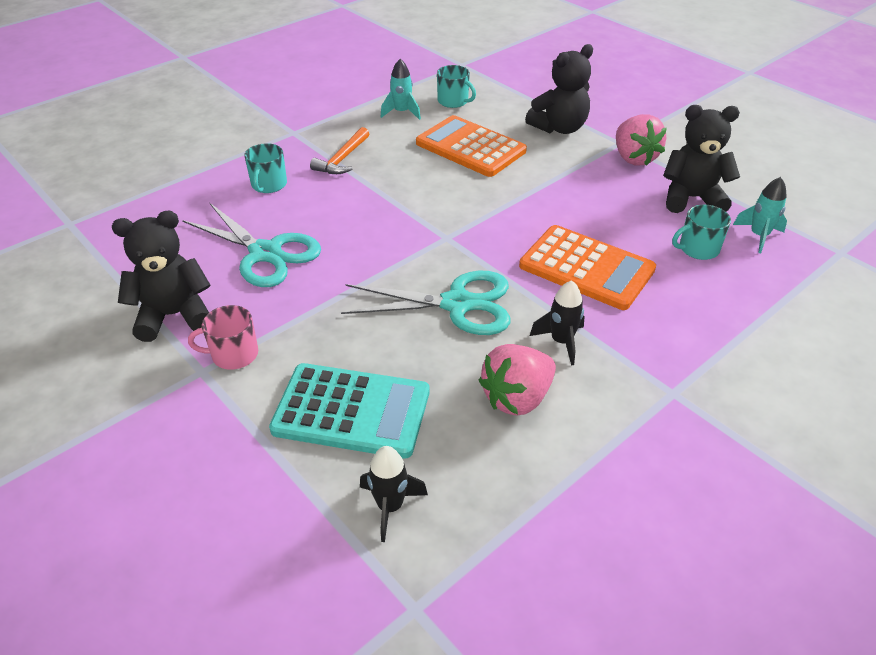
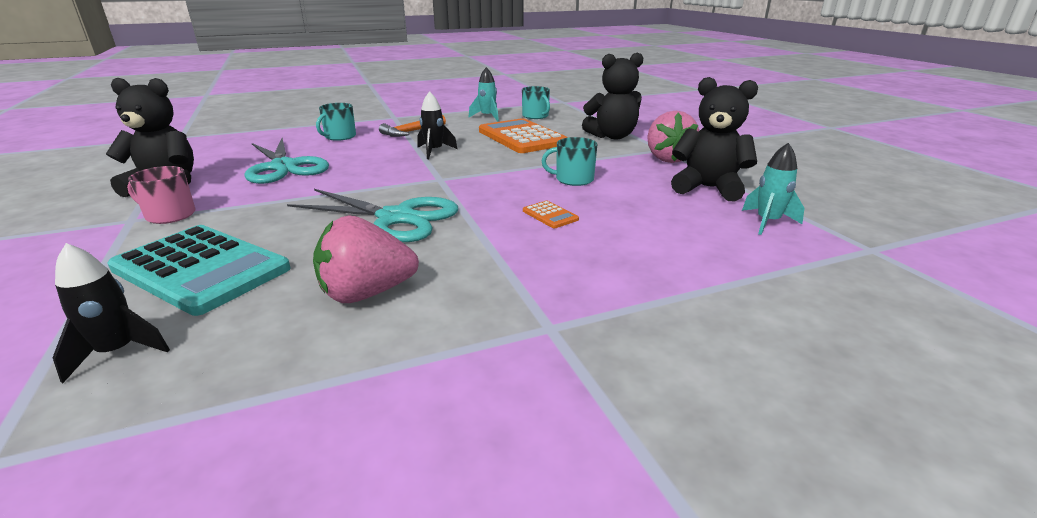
camera: 20 degrees right, 15 degrees down
orange calculator [519,225,656,310] -> orange calculator [523,201,579,228], size x0.41
black rocket [530,280,585,366] -> black rocket moved to [417,91,457,159]
turquoise mug [672,205,731,260] -> turquoise mug moved to [542,137,597,186]

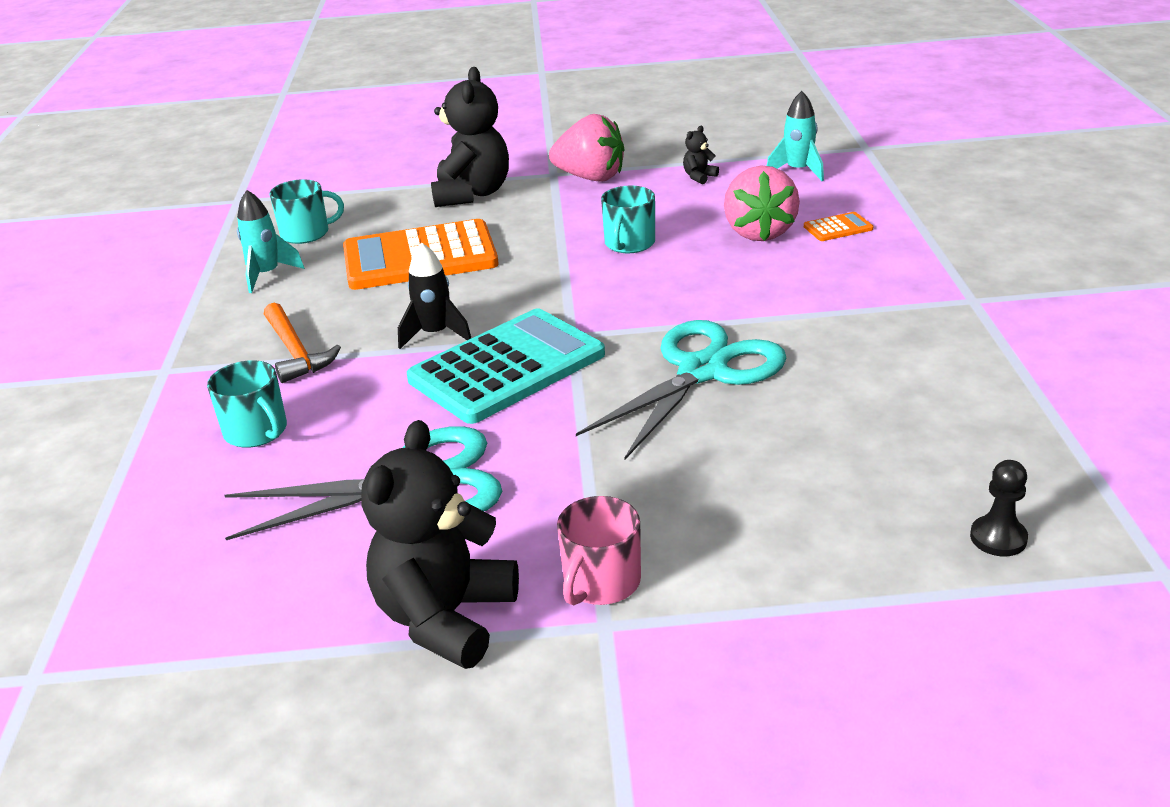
camera: 70 degrees left, 5 degrees up
black rocket [53,243,170,383] -> black pawn [970,460,1028,556]
turquoise calculator [108,225,291,316] -> turquoise calculator moved to [407,308,605,424]
pink strawberry [313,215,419,303] -> pink strawberry moved to [724,165,800,241]
orange calculator [523,201,579,228] -> orange calculator moved to [804,212,873,241]
black teddy bear [671,77,758,201] -> black teddy bear [683,126,719,184], size x0.41

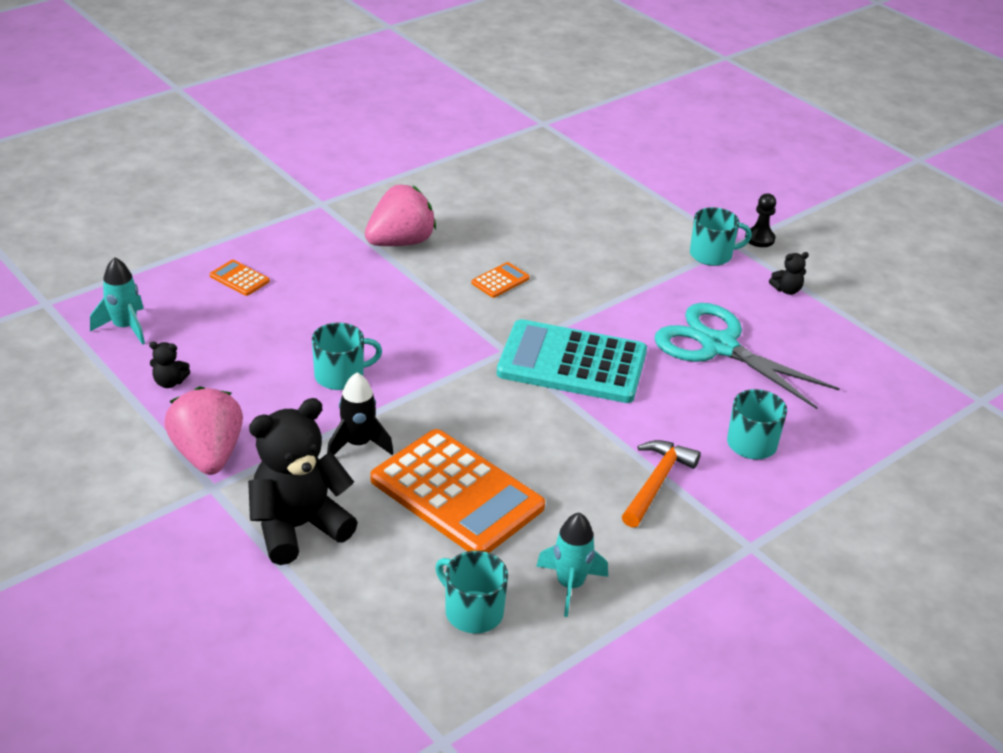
camera: 130 degrees left, 5 degrees up
black teddy bear [361,420,519,669] -> black teddy bear [769,252,809,295], size x0.41
black rocket [398,242,471,349] -> black rocket moved to [327,372,394,455]
pink mug [557,496,641,605] -> turquoise mug [690,207,752,266]
turquoise scissors [576,320,787,460] -> orange calculator [471,262,530,298]
pink strawberry [724,165,800,241] -> pink strawberry moved to [365,184,436,246]
black pawn [970,460,1028,556] -> black pawn moved to [745,193,776,247]

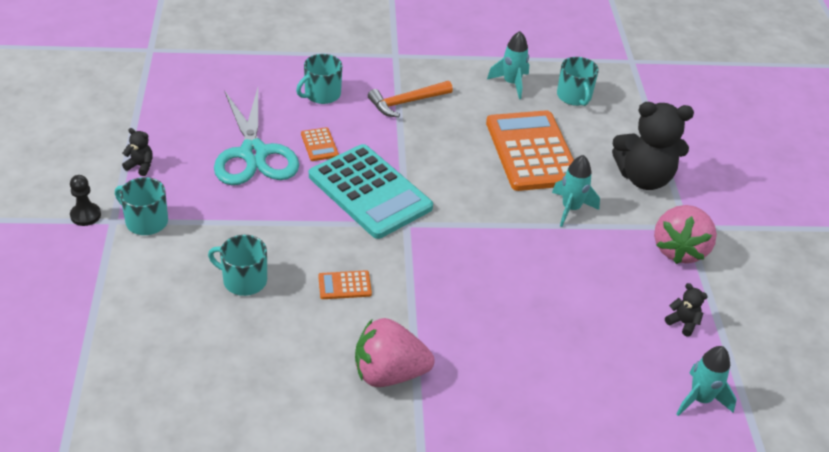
camera: 145 degrees left, 5 degrees up
orange calculator [210,260,270,296] -> orange calculator moved to [301,127,339,161]
turquoise mug [312,322,382,390] -> turquoise mug moved to [208,235,267,296]
black rocket [327,372,394,455] -> turquoise rocket [552,155,600,227]

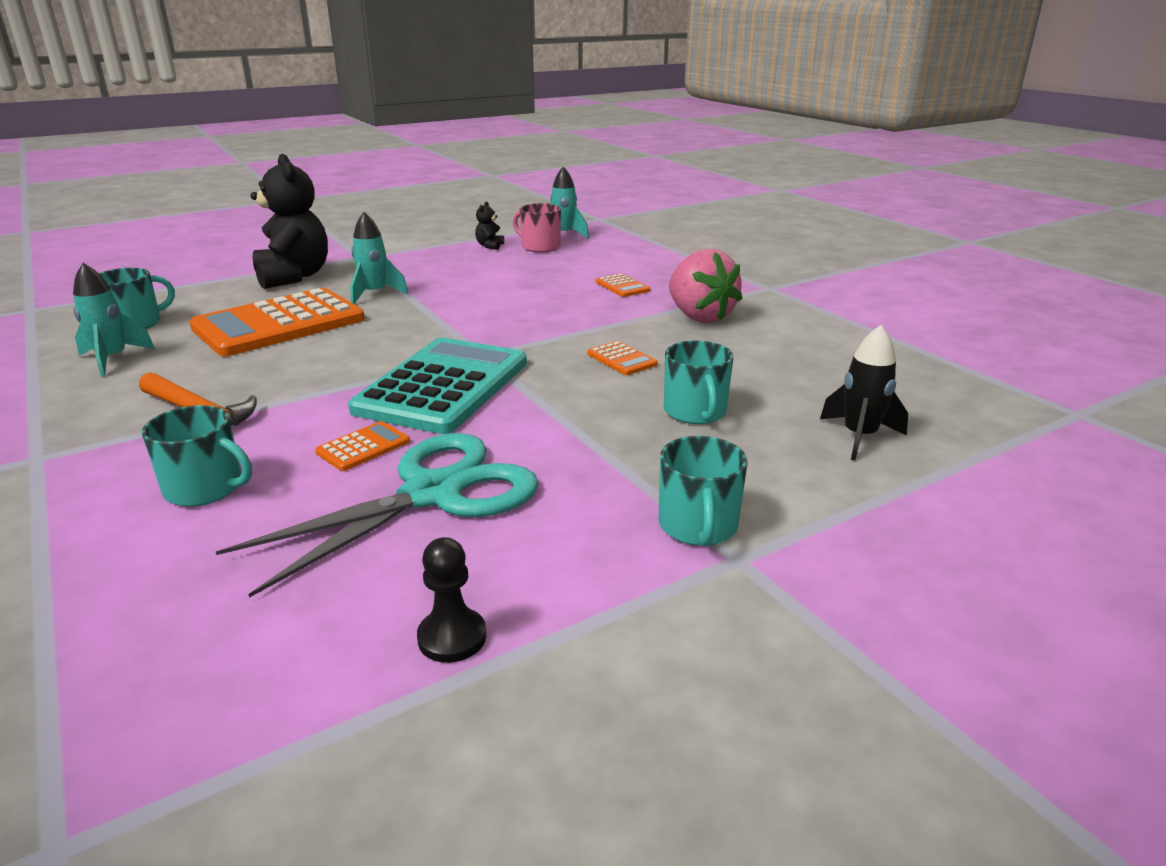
camera: 115 degrees left, 15 degrees down
black pawn [70,175,101,226] -> black pawn moved to [417,537,486,663]
black teddy bear [122,128,153,176] -> none
pink strawberry [654,205,717,264] -> none
none -> pink mug [513,203,561,252]
none -> orange calculator [596,273,650,297]
none -> black rocket [820,325,908,460]

